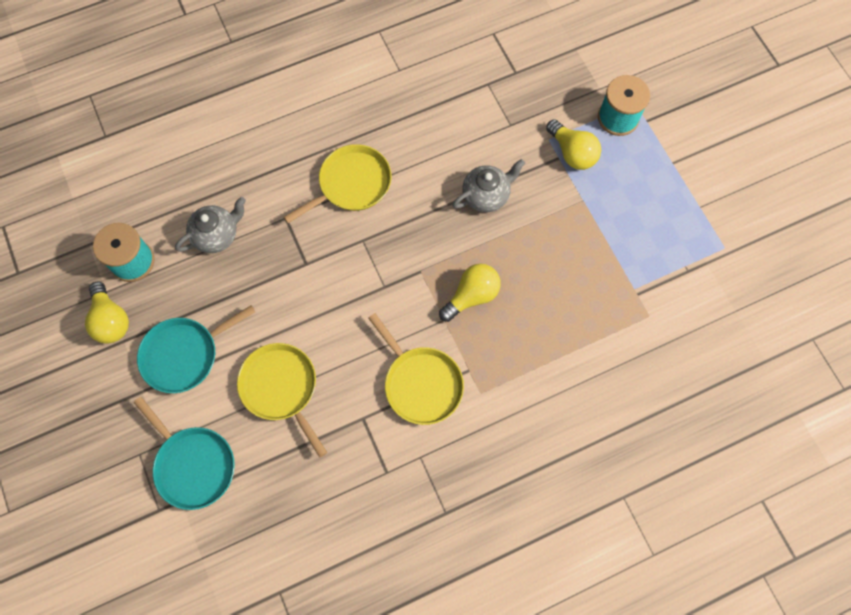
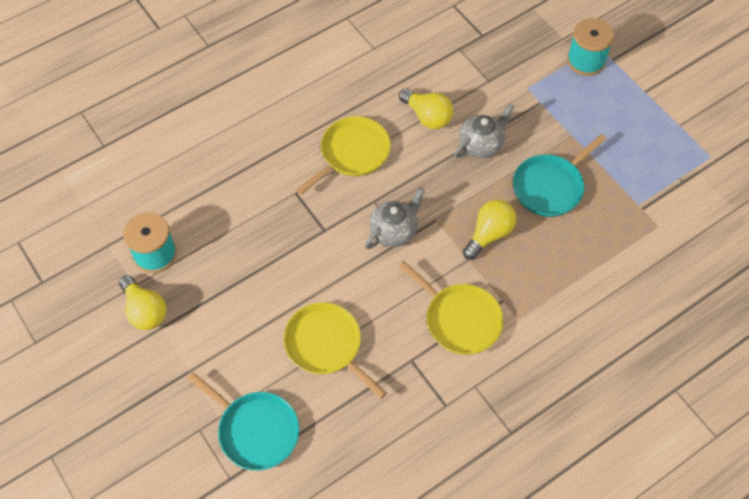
camera: 10 degrees left, 10 degrees down
turquoise pan [137,305,255,393] -> turquoise pan moved to [513,134,606,217]
grey teapot [175,197,246,253] -> grey teapot moved to [365,187,425,249]
yellow light bulb [546,119,601,170] -> yellow light bulb moved to [399,89,453,129]

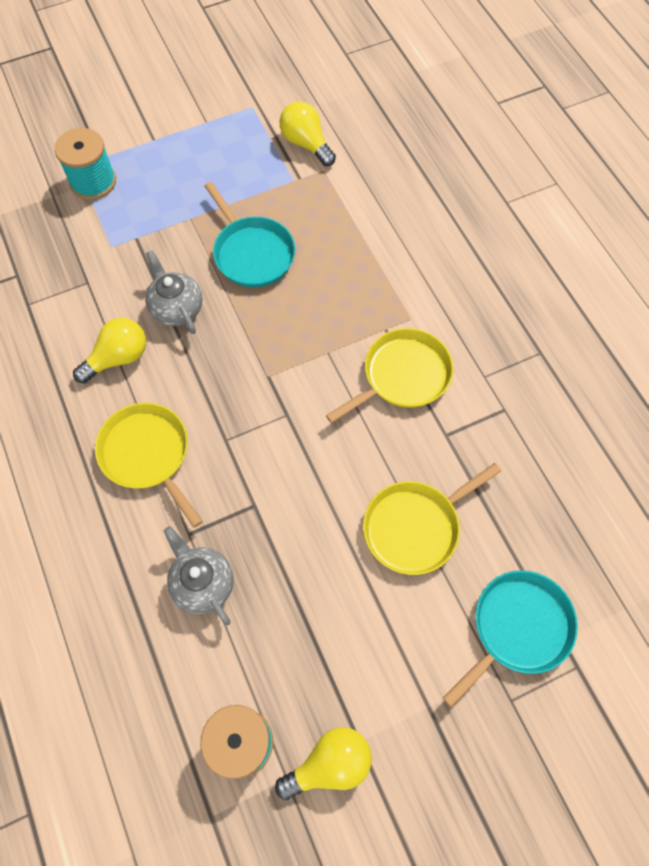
camera: 80 degrees left, 5 degrees up
grey teapot [365,187,425,249] -> grey teapot moved to [164,526,233,626]
yellow light bulb [463,200,516,260] -> yellow light bulb moved to [280,101,336,166]

